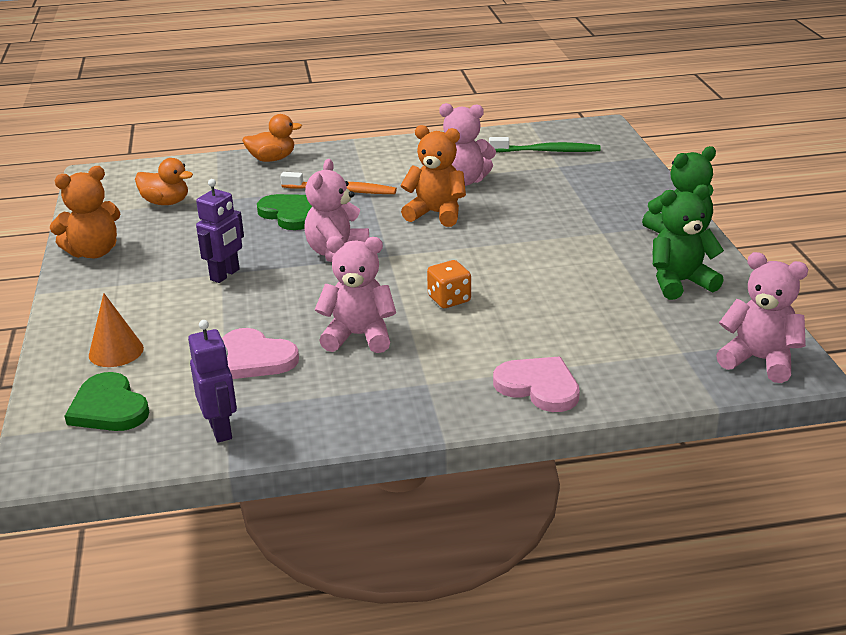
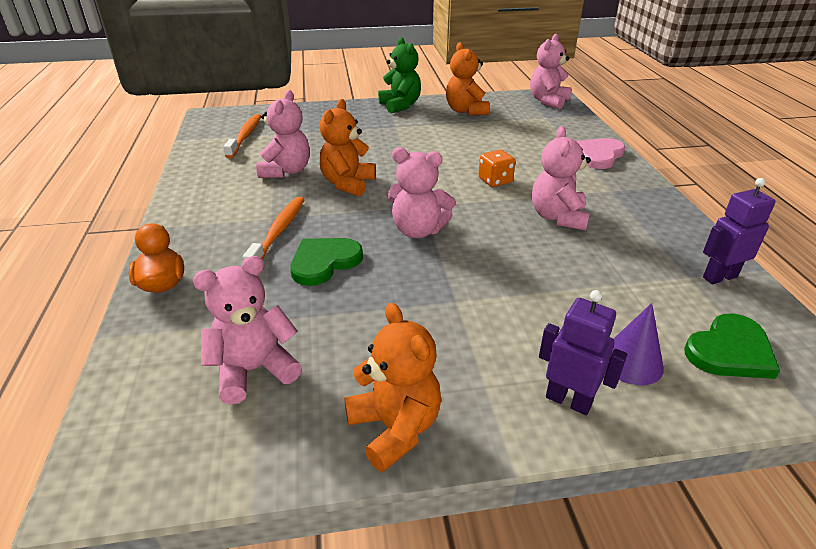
camera: 90 degrees left, 5 degrees up
orange cone [89,293,144,367] -> purple cone [606,303,664,385]
orange duck [135,158,193,205] -> pink teddy bear [193,256,302,405]
purple robot [196,179,244,283] -> purple robot moved to [539,290,627,415]
pink heart [222,328,299,379] -> none
green toothbrush [489,137,601,152] -> orange toothbrush [223,114,261,158]
green teddy bear [652,185,724,300] -> orange teddy bear [446,42,489,115]

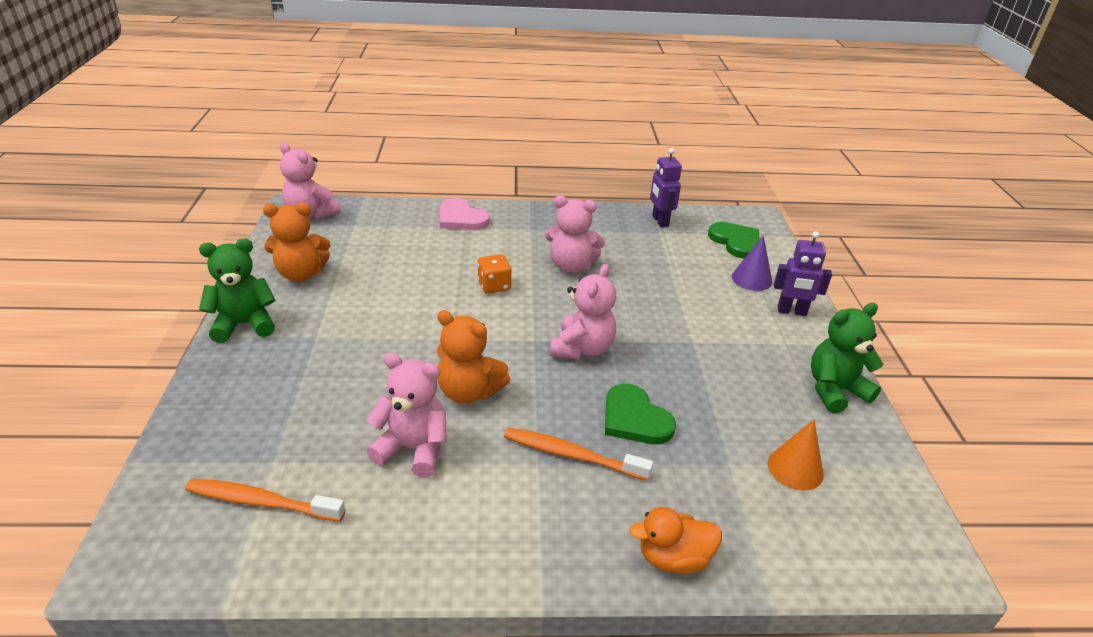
camera: 85 degrees left, 0 degrees up
pink teddy bear [193,256,302,405] -> orange cone [768,419,824,490]
orange teddy bear [344,303,441,472] -> green teddy bear [811,303,884,413]
purple robot [539,290,627,415] -> purple robot turned 120 degrees counterclockwise [774,231,832,316]

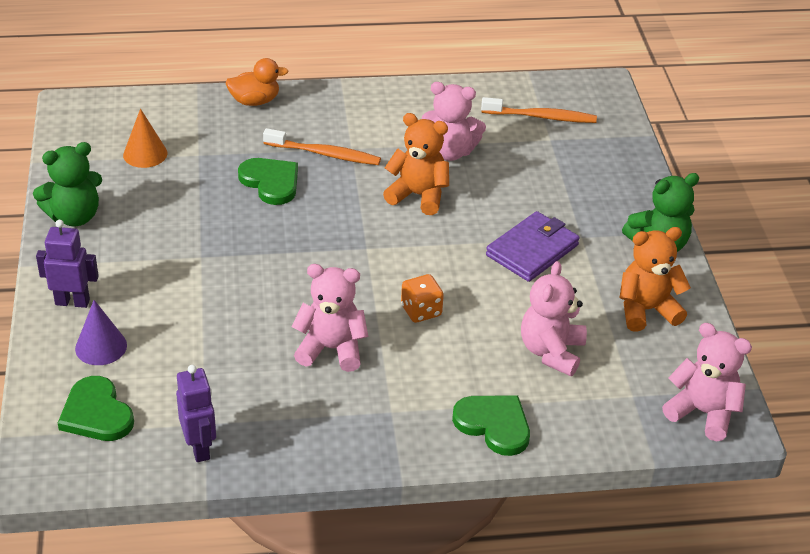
camera: 175 degrees right, 5 degrees up
pink heart [440,198,489,230] -> green heart [452,395,530,456]
pink teddy bear [550,264,616,360] -> pink teddy bear moved to [521,261,587,376]
none -> purple wallet [486,211,580,282]

